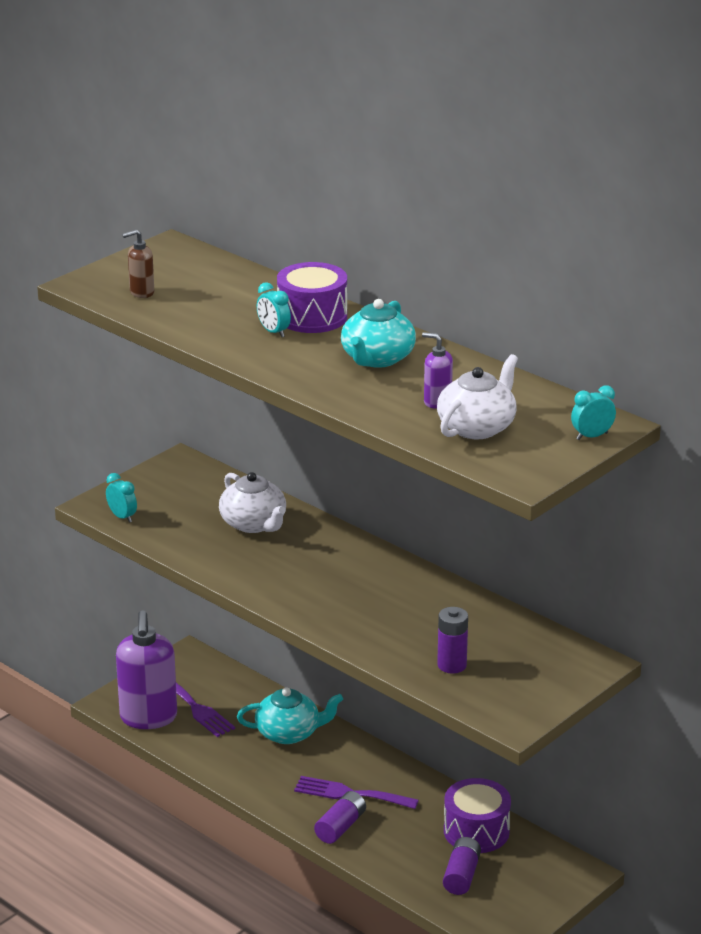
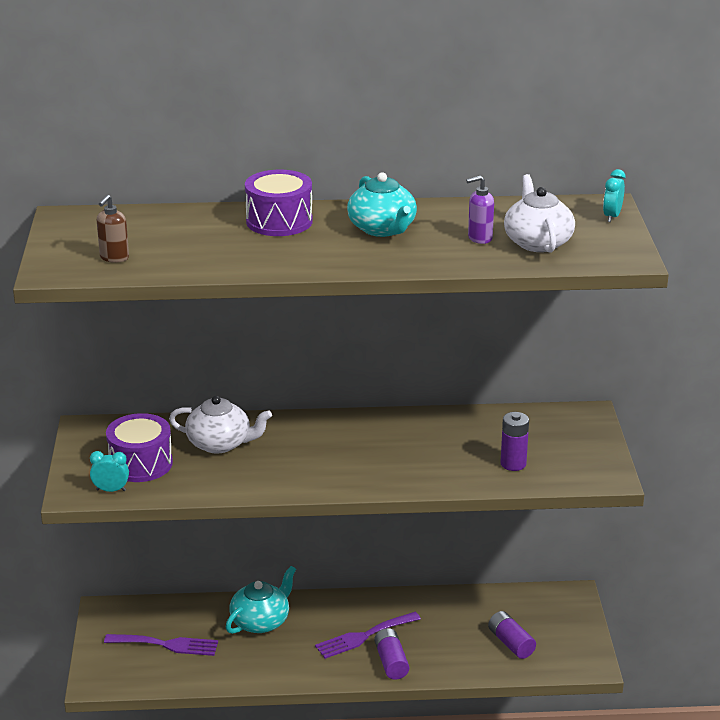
camera: 45 degrees left, 0 degrees up
purple soap dispenser [116,610,177,729] -> none
turquoise clock [257,282,291,337] -> none
purple drum [444,778,511,853] -> purple drum moved to [106,413,173,482]

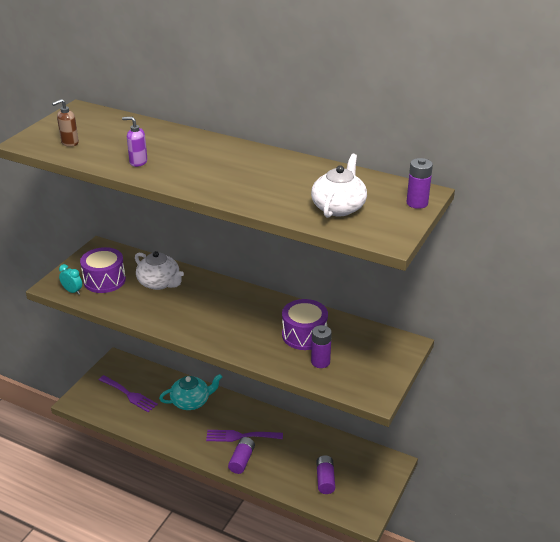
camera: 30 degrees right, 5 degrees up
purple drum [245,170,313,236] -> purple drum moved to [282,299,328,350]
turquoise teapot [347,172,417,237] -> none
purple soap dispenser [466,175,494,244] -> purple soap dispenser moved to [122,117,147,167]
turquoise clock [603,169,625,222] -> purple battery [406,158,433,209]

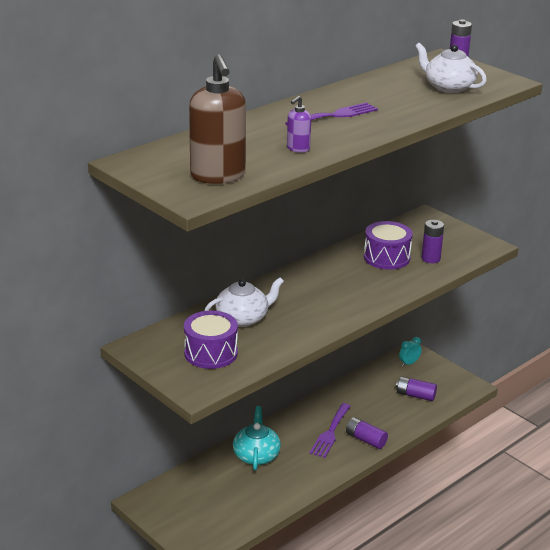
camera: 70 degrees left, 5 degrees down
brown soap dispenser [52,99,79,147] -> brown soap dispenser [189,54,246,184], size x2.13
turquoise clock [59,264,82,295] -> turquoise clock moved to [399,337,422,366]
purple fork [99,375,158,413] -> purple fork moved to [285,102,378,125]

